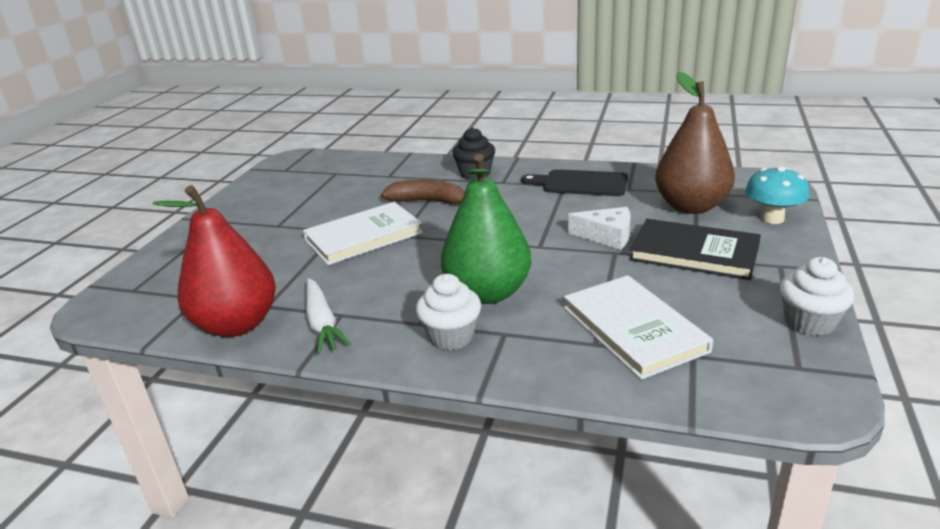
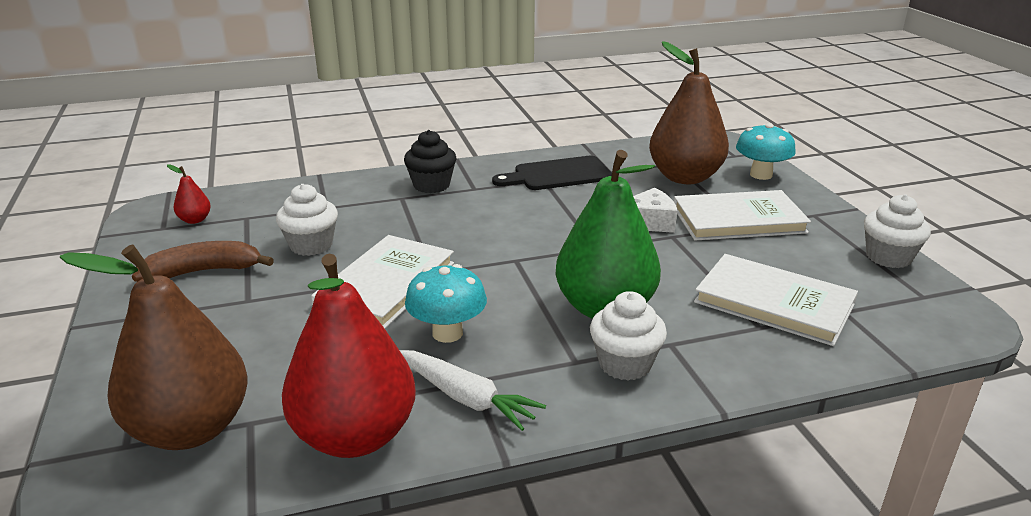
camera: 35 degrees left, 0 degrees up
brown banana [381,180,465,204] -> brown banana moved to [132,241,274,282]
black book [629,219,761,280] -> white book [674,190,811,240]
none -> brown pear [60,245,248,450]
none -> red pear [167,164,211,224]
none -> white cupcake [276,184,338,256]
none -> turquoise mushroom [405,264,487,343]

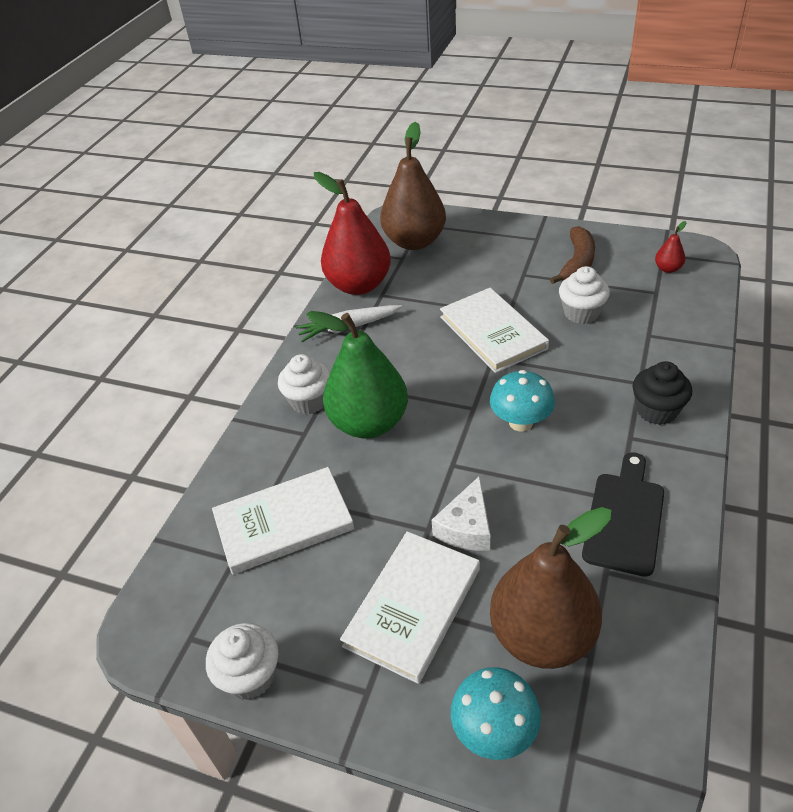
camera: 130 degrees right, 15 degrees up
turquoise mushroom [405,264,487,343] -> turquoise mushroom moved to [490,370,555,432]

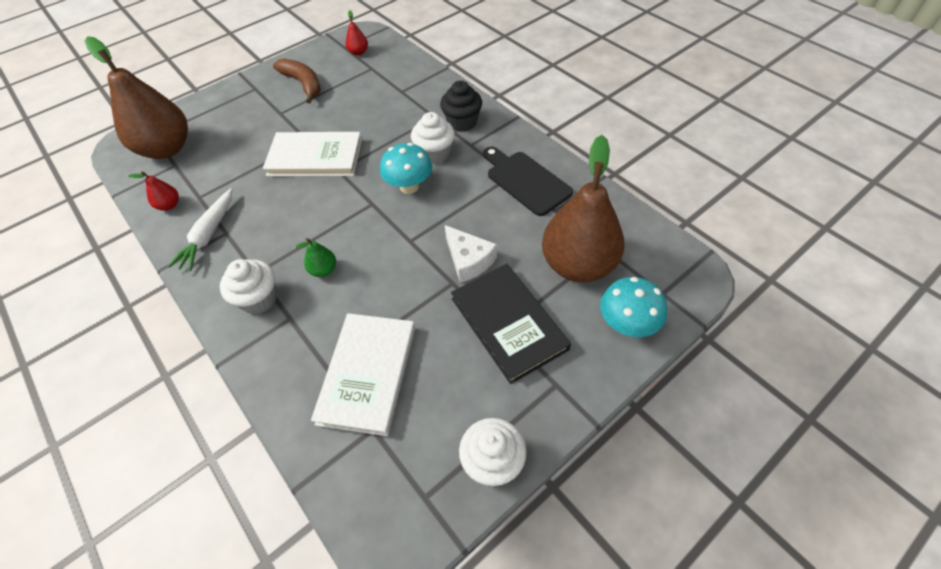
camera: 60 degrees left, 10 degrees up
green pear [306,311,408,439] -> green pear [296,238,336,277], size x0.41
red pear [314,172,391,295] -> red pear [128,171,179,211], size x0.41
white book [340,531,480,684] -> black book [451,264,571,384]
white cupcake [559,266,610,324] -> white cupcake moved to [411,112,455,164]

